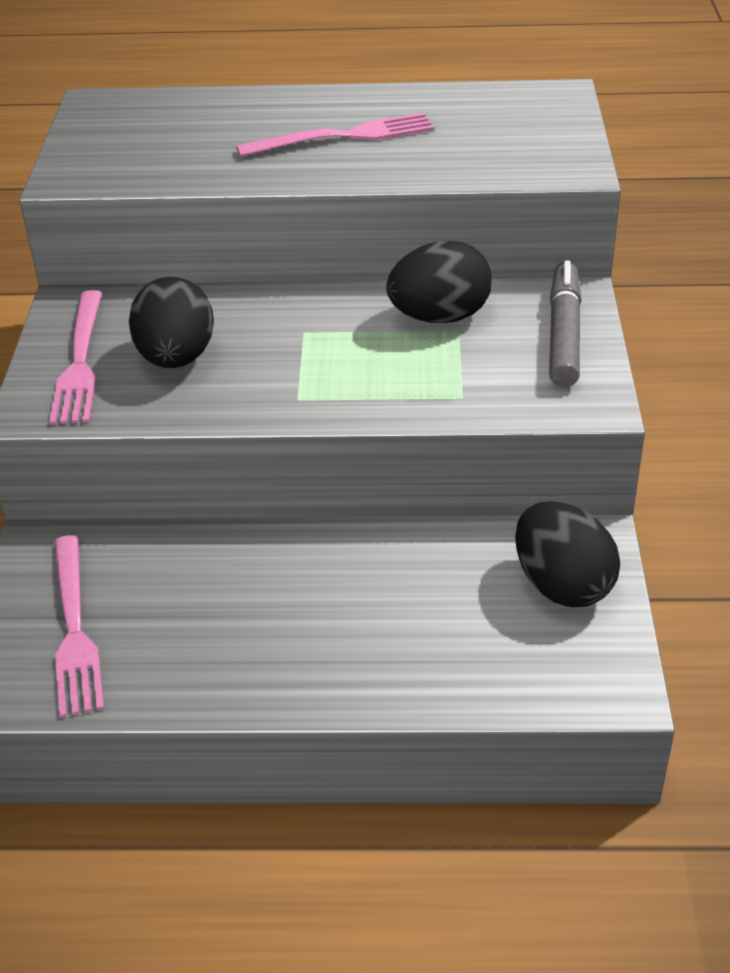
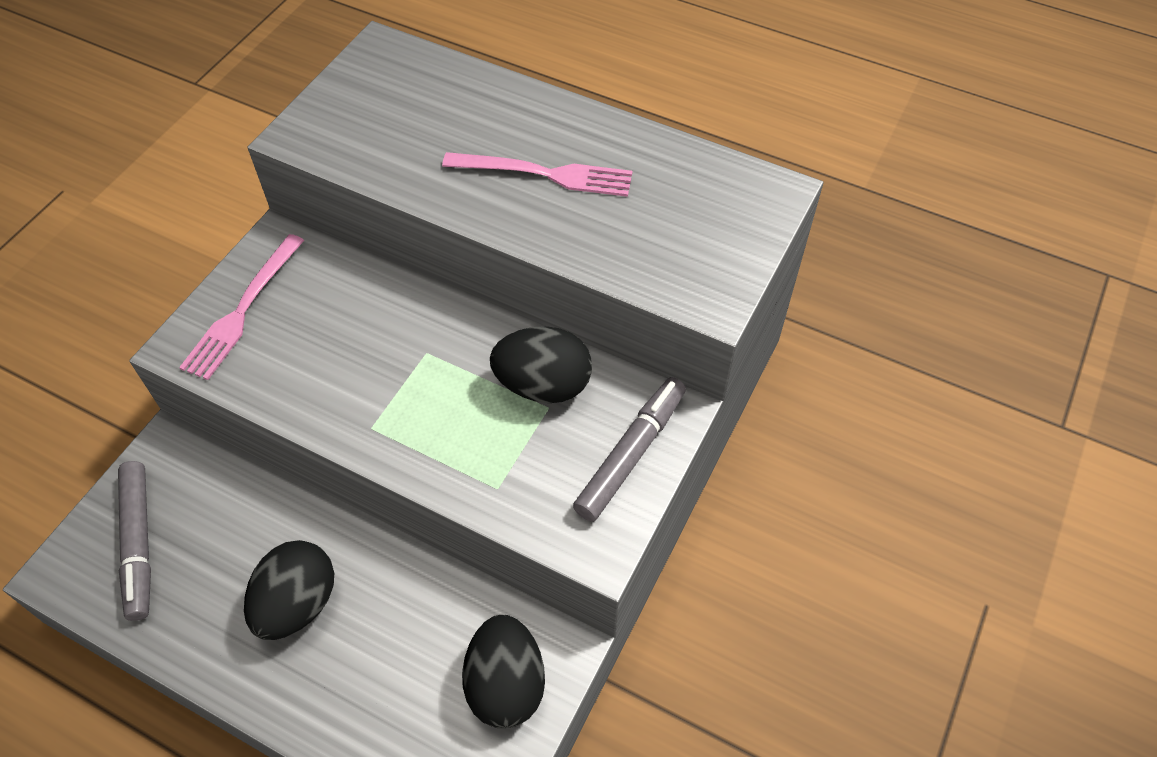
camera: 25 degrees right, 15 degrees up
pink fork [55,535,104,718] -> grey marker [118,461,151,621]
black egg [129,277,214,368] -> black egg moved to [244,540,334,640]

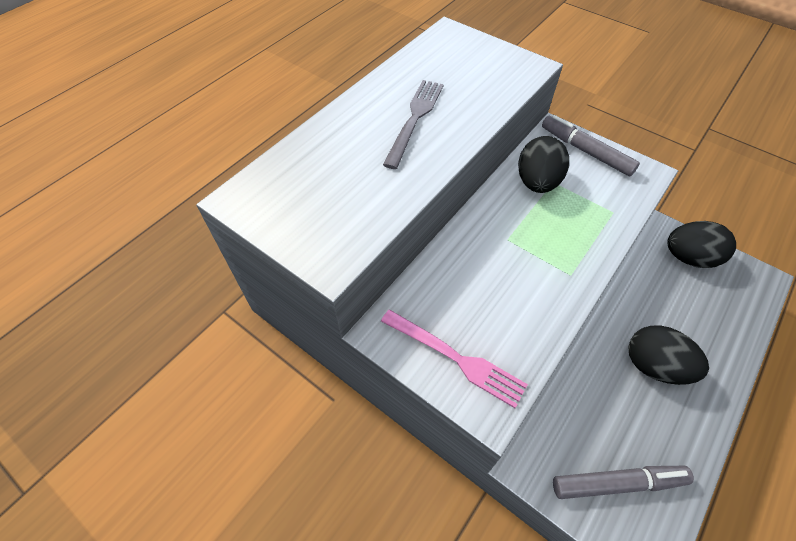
camera: 80 degrees left, 0 degrees up
pink fork [442,152,633,197] -> grey fork [383,80,444,169]

